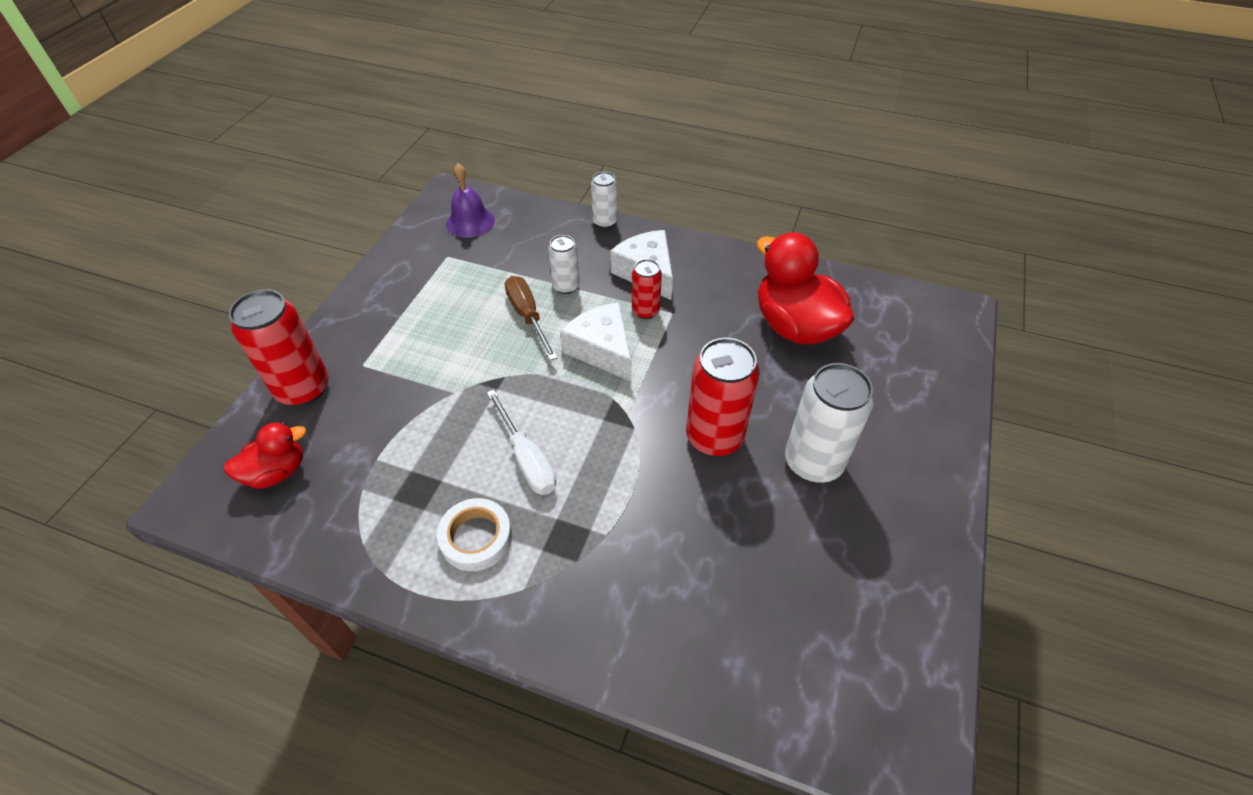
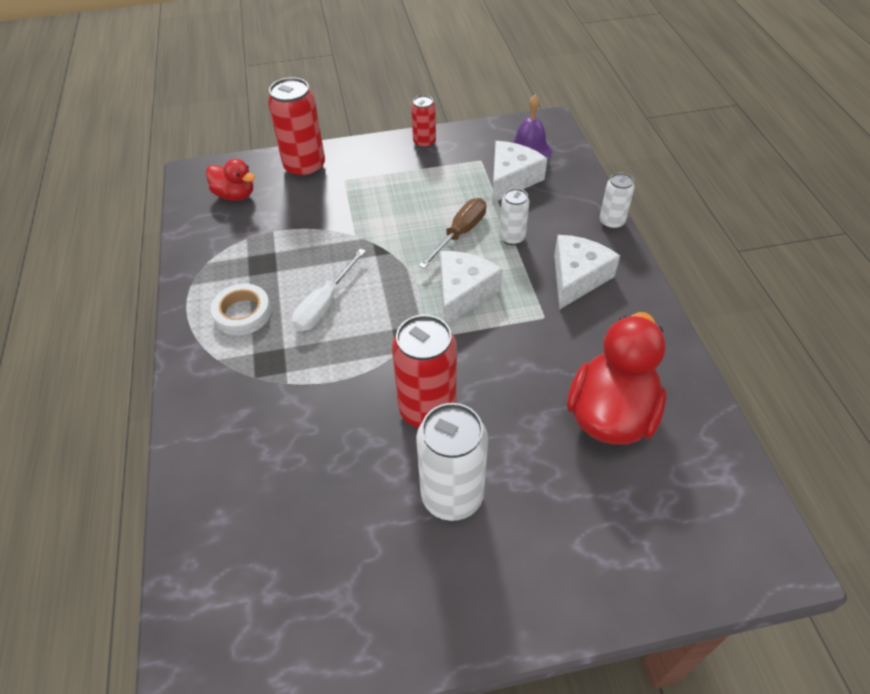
camera: 60 degrees right, 0 degrees up
red can [632,259,662,319] -> red can moved to [411,95,436,148]
none -> white cheese [492,141,547,203]

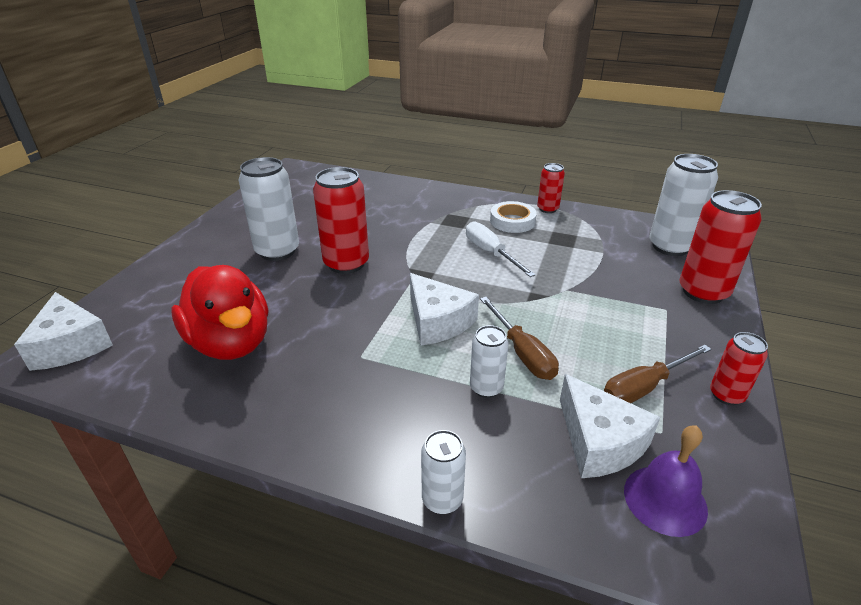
camera: 120 degrees right, 15 degrees down
red duck [206,159,255,201] -> white can [649,154,718,256]
white cheese [554,235,620,309] -> white cheese moved to [14,292,113,371]
none -> red can [537,163,565,213]
none -> brown screwdriver [604,345,712,403]

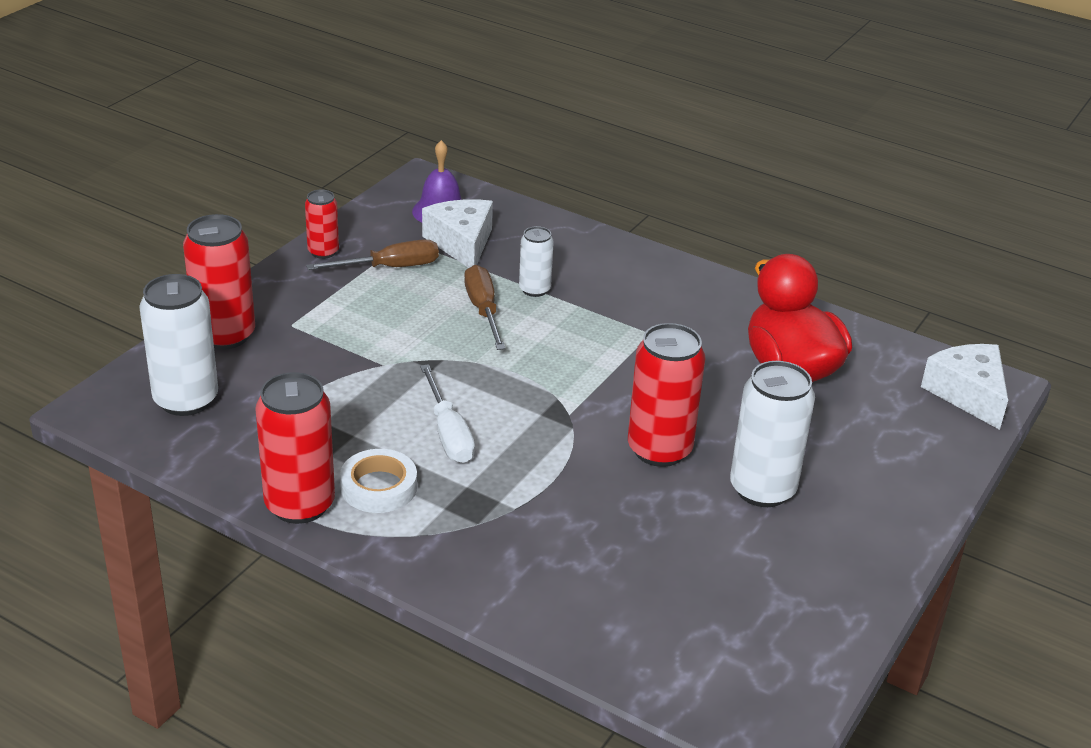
camera: 170 degrees left, 0 degrees up
white cheese [410,273,479,346] -> none
white can [421,430,466,514] -> none
red can [537,163,565,213] -> red can [255,372,335,524], size x1.80

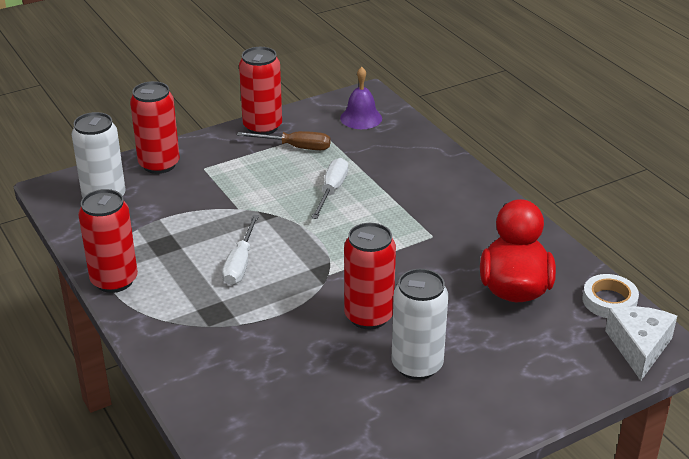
camera: 30 degrees right, 0 degrees up
red can [305,190,339,259] -> red can [239,47,282,135], size x1.80
white tape [340,449,417,513] -> white tape moved to [582,274,639,318]
white cheese [422,199,493,268] -> none
brown screwdriver [464,265,506,350] -> white screwdriver [311,158,348,219]
white can [519,226,554,297] -> none

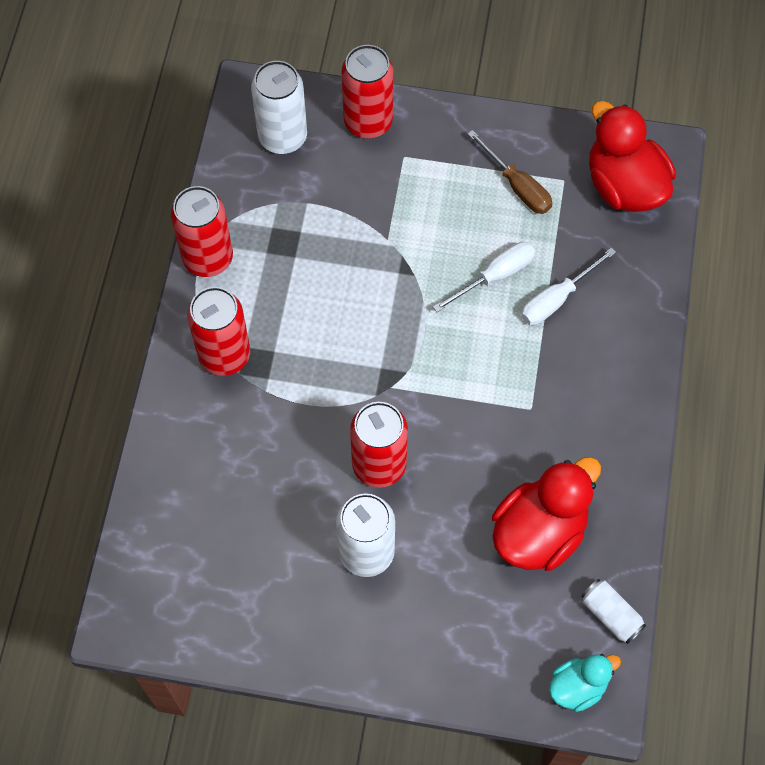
camera: 40 degrees right, 30 degrees up
white screwdriver [222,215,259,285] -> white screwdriver moved to [521,248,616,325]
red can [239,47,282,135] -> red can moved to [187,287,250,376]
purple bell [340,67,382,129] -> red duck [589,101,676,212]
white tape [582,274,639,318] -> white can [581,579,646,644]
white cheese [605,306,677,380] -> turquoise duck [549,654,621,712]

